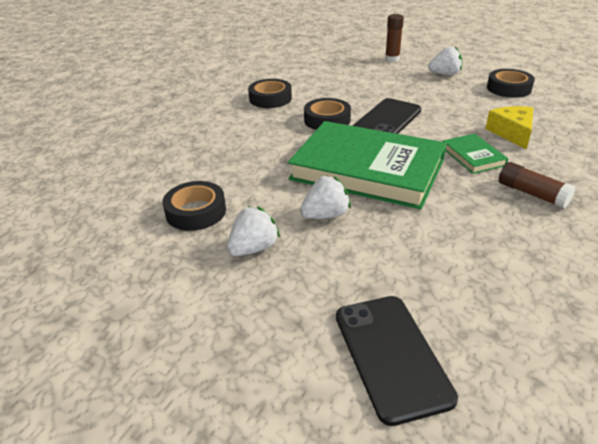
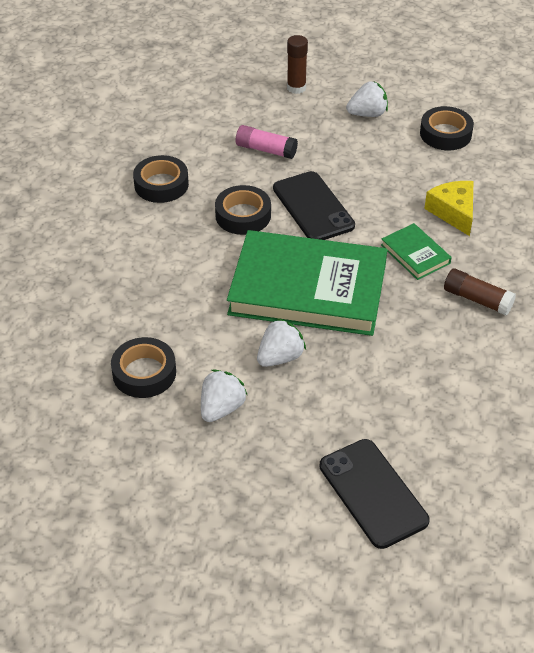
camera: 15 degrees left, 10 degrees up
black phone [352,98,421,134] -> black phone turned 45 degrees counterclockwise [273,171,355,240]
none -> pink glue stick [236,125,298,159]

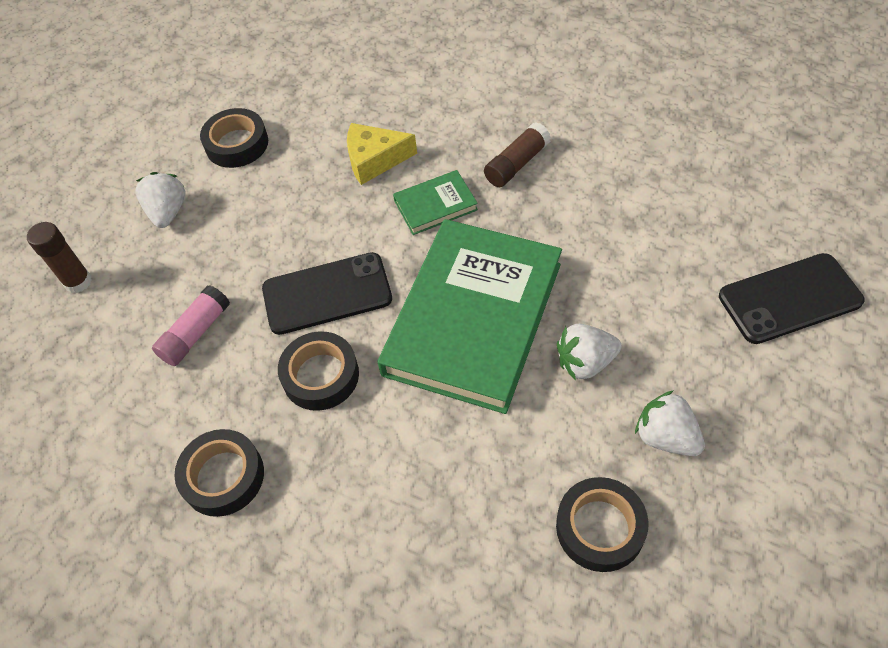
camera: 75 degrees left, 10 degrees up
white strawberry [257,318,306,367] -> white strawberry turned 75 degrees counterclockwise [557,324,622,381]

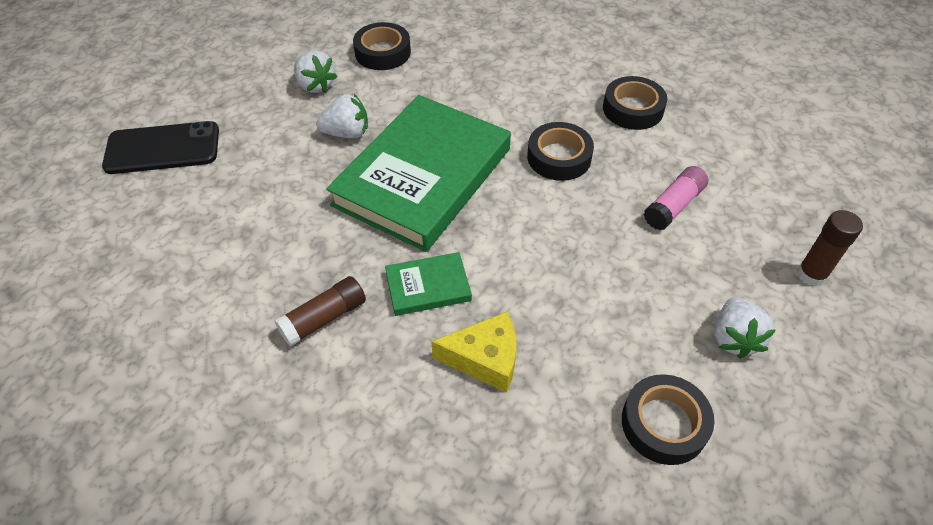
camera: 175 degrees left, 5 degrees down
black phone [262,252,392,335] -> none

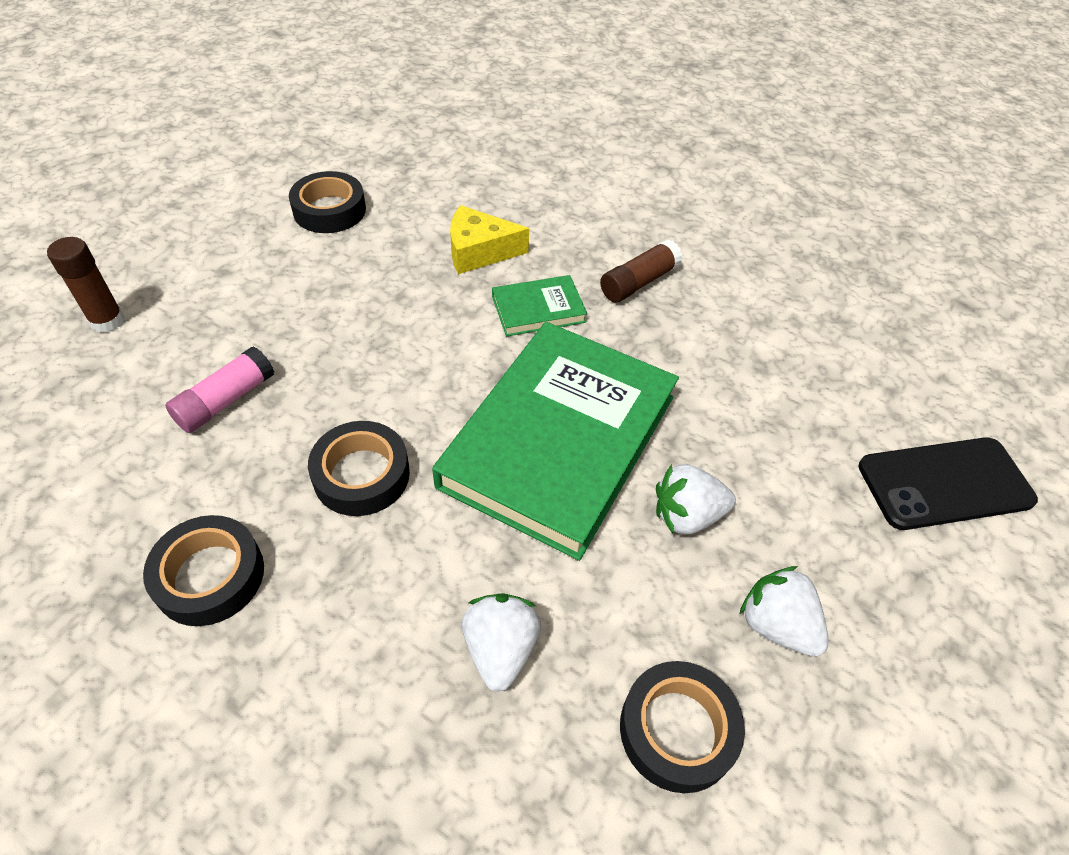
camera: 175 degrees right, 0 degrees up
white strawberry [714,297,776,359] -> white strawberry moved to [462,593,541,692]

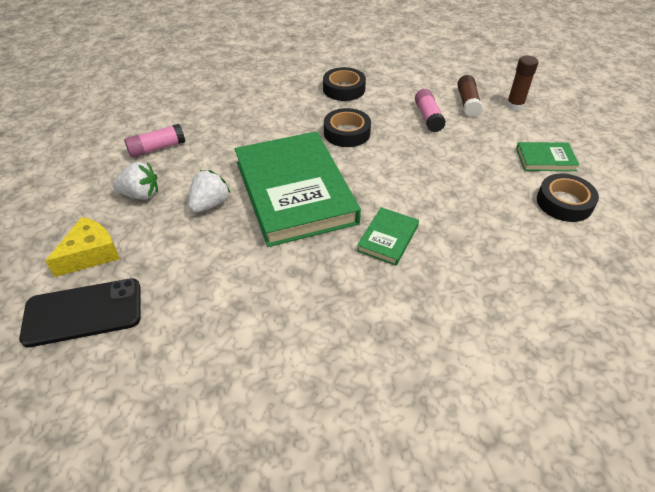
camera: 135 degrees right, 5 degrees down
yellow cheese [450,205,529,274] -> yellow cheese moved to [45,217,120,277]
white strawberry [462,593,541,692] -> none
brown glue stick [600,239,683,302] -> brown glue stick moved to [457,75,483,117]
black tape [620,661,745,793] -> pink glue stick [124,124,185,158]
black phone [858,437,1038,530] -> black phone turned 45 degrees clockwise [19,278,140,347]
none -> green book [516,142,579,171]

